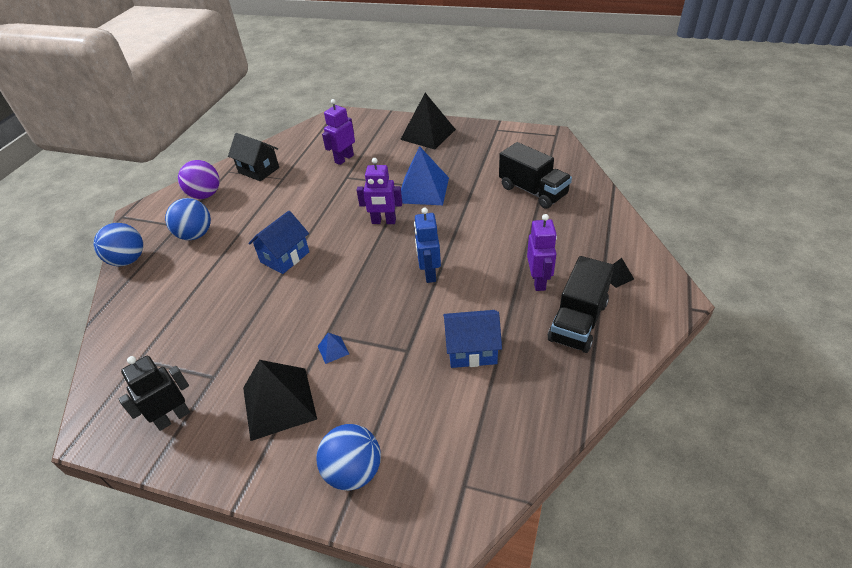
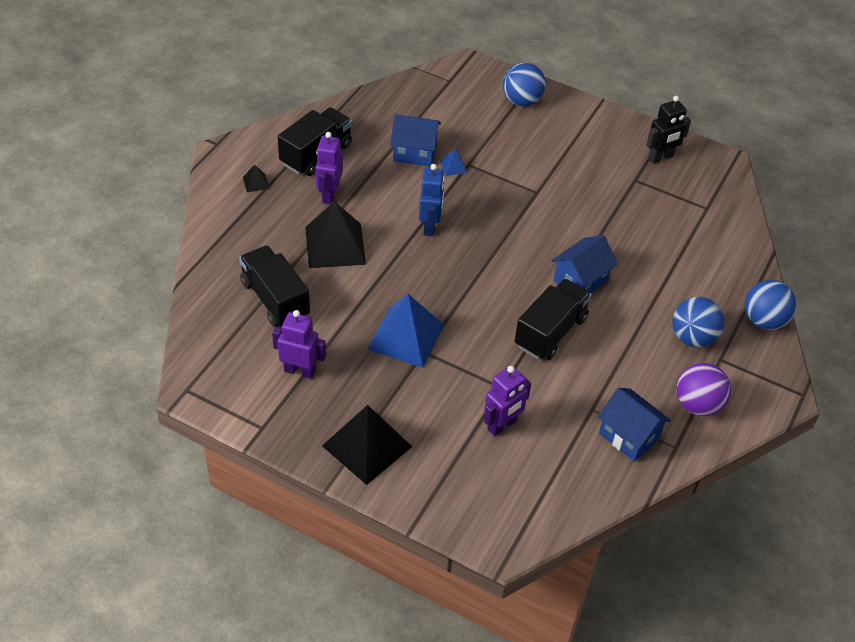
camera: 175 degrees left, 5 degrees up
black house [228,133,279,181] -> blue house [598,388,671,462]
black pyramid [243,360,317,441] -> black pyramid moved to [305,201,366,268]
blue pyramid [318,332,349,364] -> blue pyramid moved to [440,149,467,176]
purple robot [357,158,402,224] -> purple robot moved to [272,310,326,379]
none -> black truck [515,279,592,360]

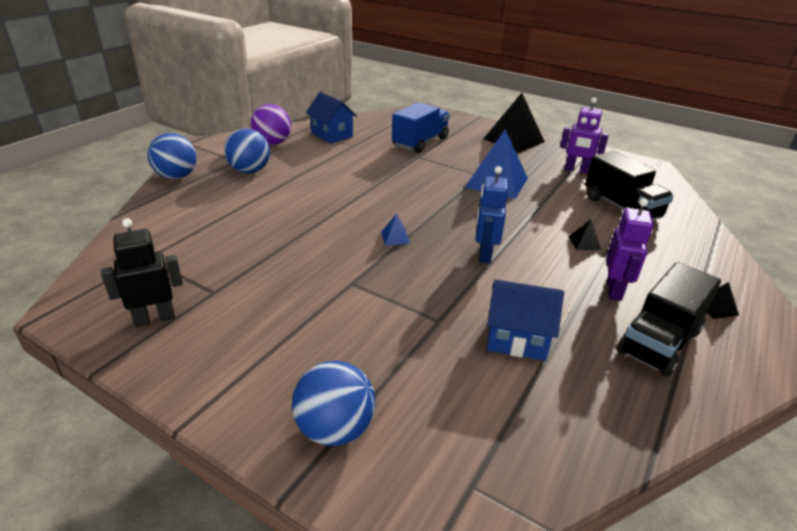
camera: 175 degrees left, 15 degrees down
black pyramid [305,201,366,268] -> black pyramid [568,219,601,250], size x0.42
blue pyramid [440,149,467,176] -> blue pyramid moved to [381,213,411,246]
purple robot [484,366,531,436] -> blue truck [392,102,450,153]
black truck [515,279,592,360] -> none
blue house [552,235,618,293] -> none

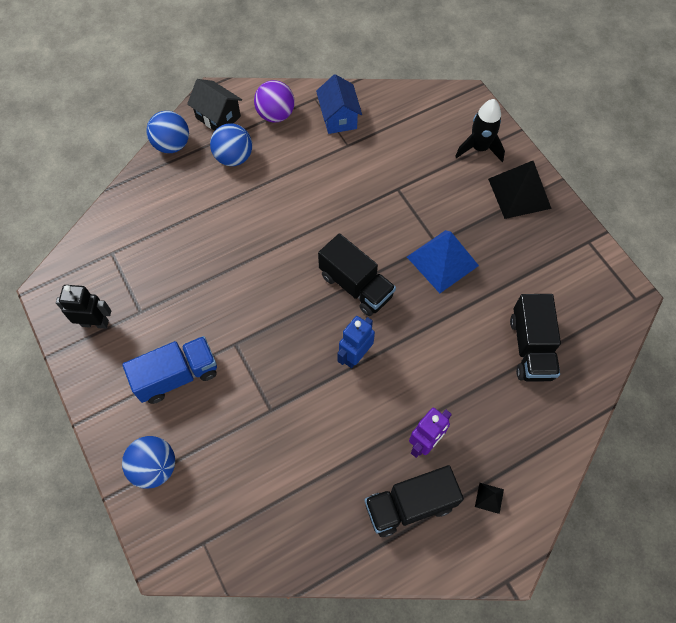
camera: 30 degrees right, 30 degrees up
blue pyramid [381,213,411,246] -> none
blue truck [392,102,450,153] -> blue truck moved to [122,336,217,404]
blue house [487,280,564,361] -> none
purple robot [560,98,609,174] -> none
black pyramid [568,219,601,250] -> none
none -> black house [187,79,242,131]
none -> black truck [318,233,396,316]
none -> black rocket [455,99,505,162]

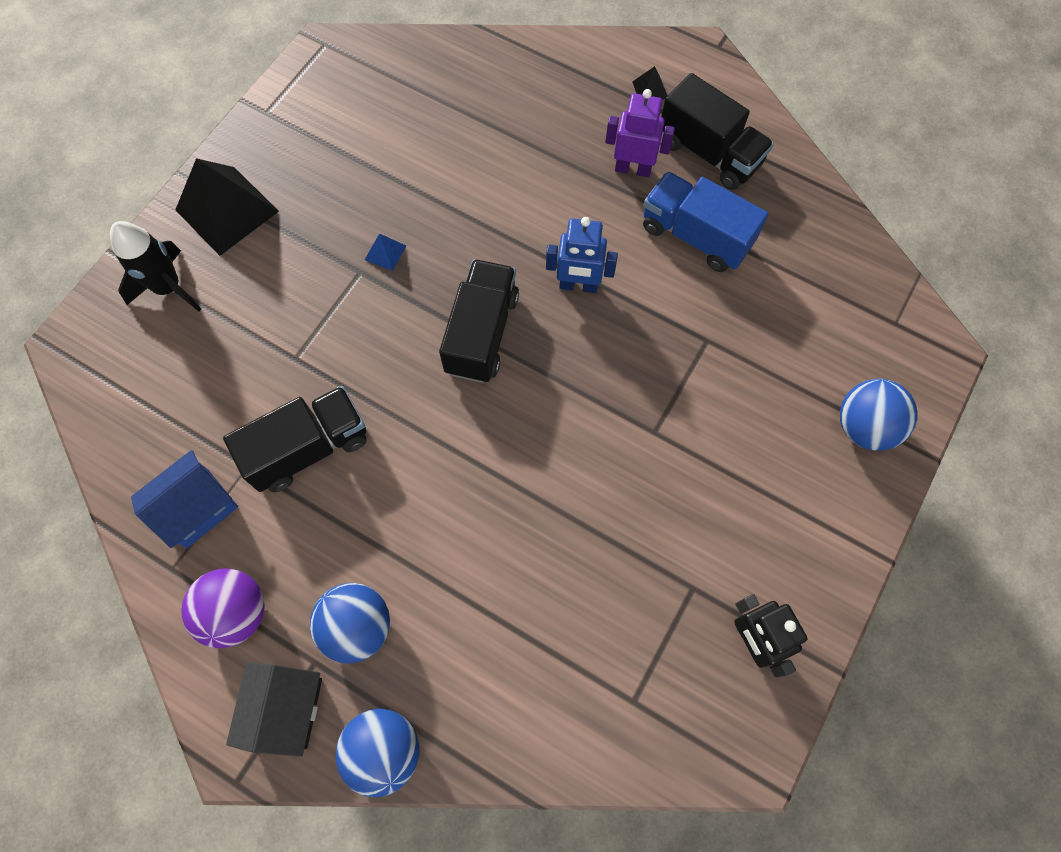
camera: 120 degrees left, 5 degrees up
blue truck [122,336,217,404] -> blue truck moved to [643,171,768,272]
blue pyramid [407,230,479,293] -> blue pyramid [365,233,406,271], size x0.42
black truck [510,294,561,382] -> black truck moved to [223,386,367,492]

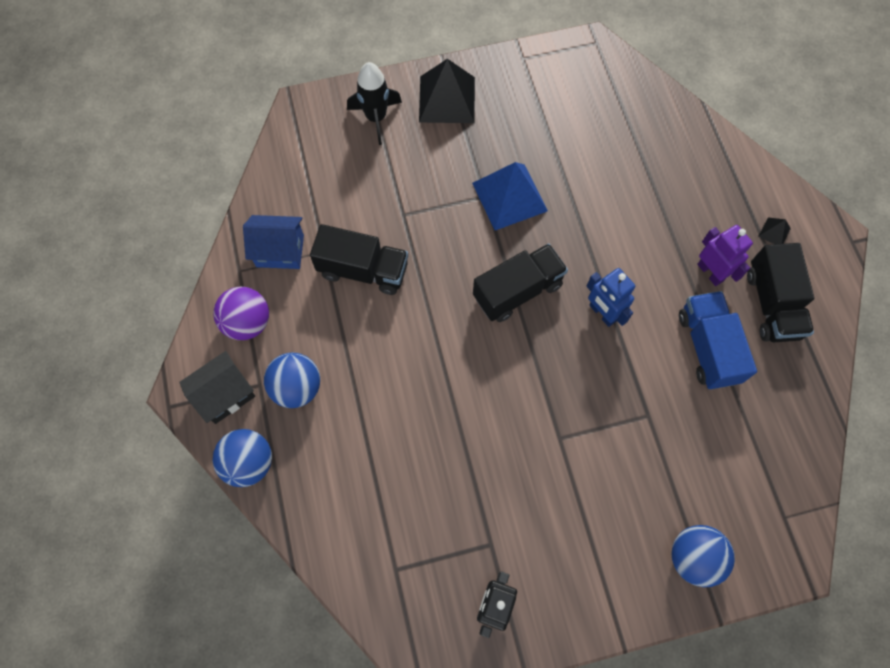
camera: 45 degrees right, 0 degrees up
blue pyramid [365,233,406,271] -> blue pyramid [472,162,548,230], size x2.39

